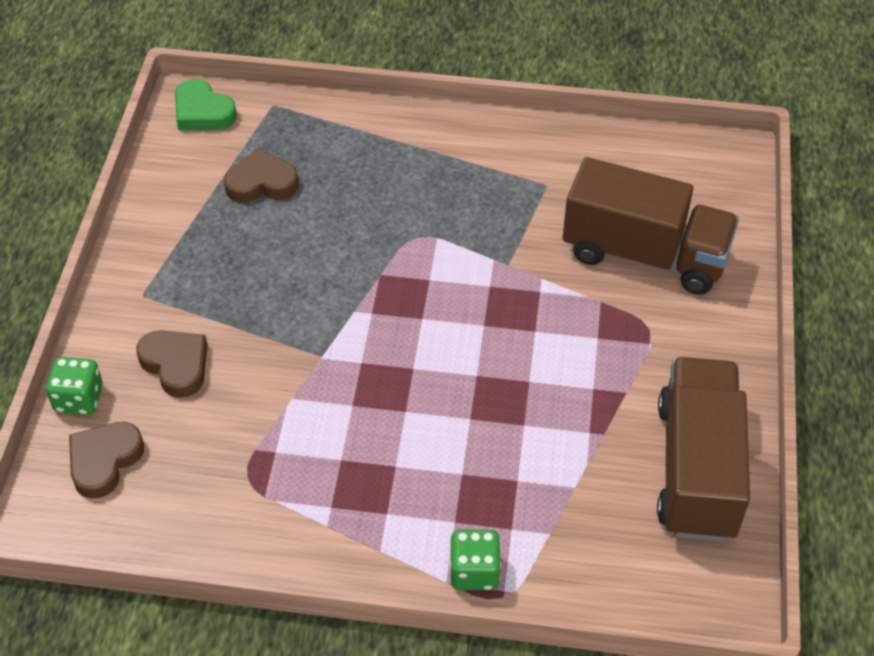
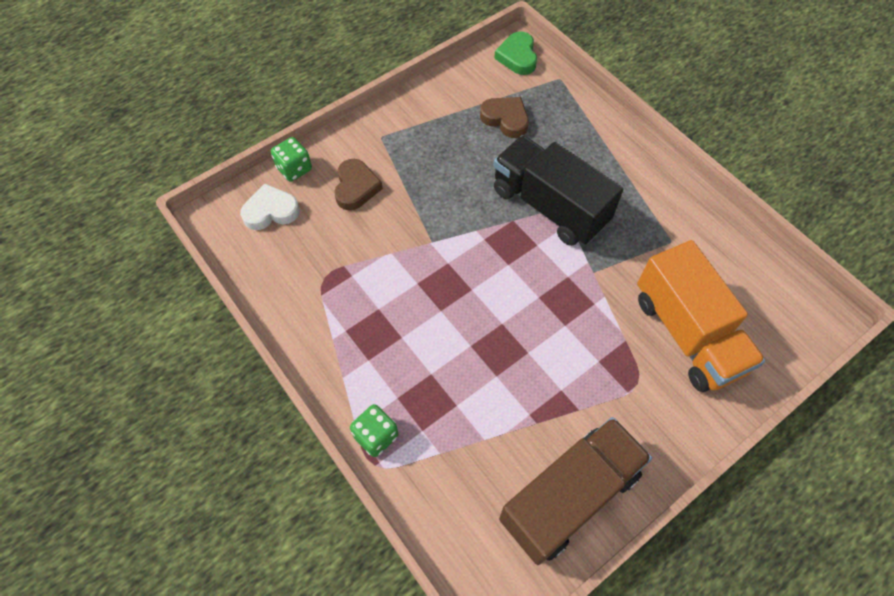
camera: 45 degrees right, 10 degrees up
brown heart [69,422,144,498] -> white heart [240,183,300,230]
brown truck [563,157,739,295] -> orange truck [637,240,766,392]
none -> black truck [494,135,623,246]

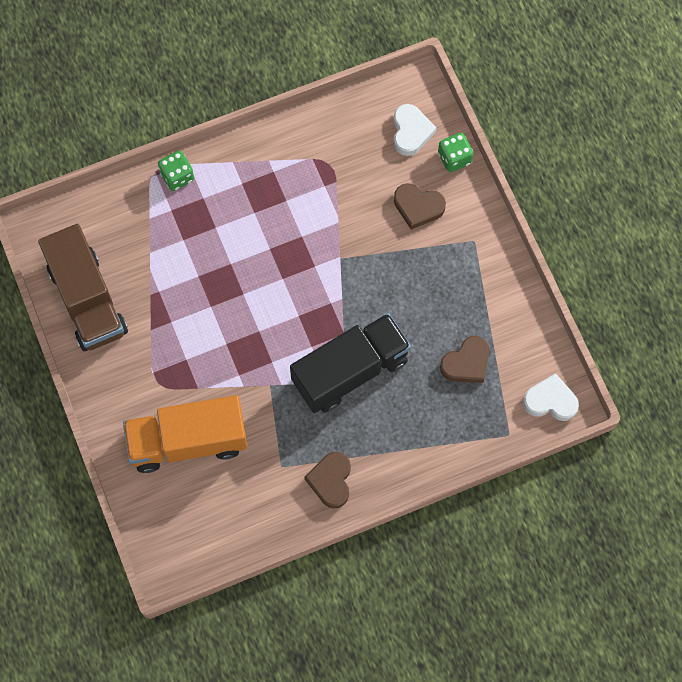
camera: 105 degrees right, 10 degrees up
green heart [494,31,537,75] -> white heart [523,373,579,421]
none -> brown heart [304,452,351,509]

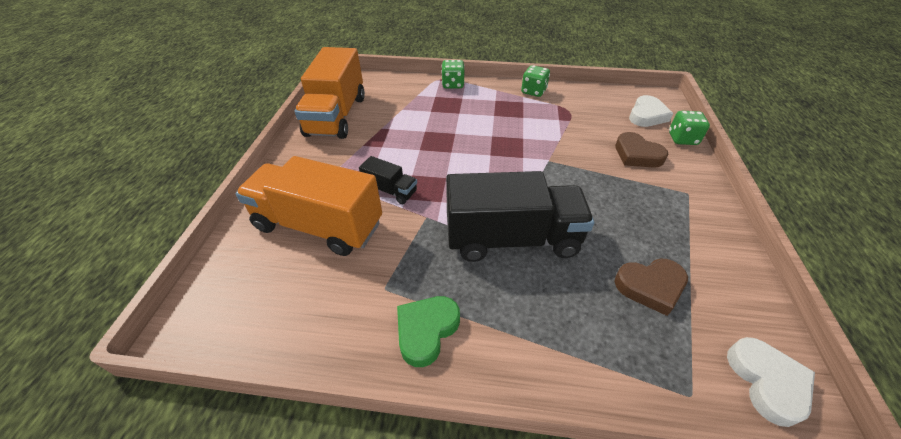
camera: 30 degrees right, 25 degrees down
brown truck [38,224,128,351] -> orange truck [294,47,365,139]
brown heart [304,452,351,509] -> green heart [397,296,460,367]
white heart [523,373,579,421] -> white heart turned 45 degrees clockwise [727,337,815,427]
none -> black truck [359,156,417,204]
none -> green dice [521,65,550,97]

